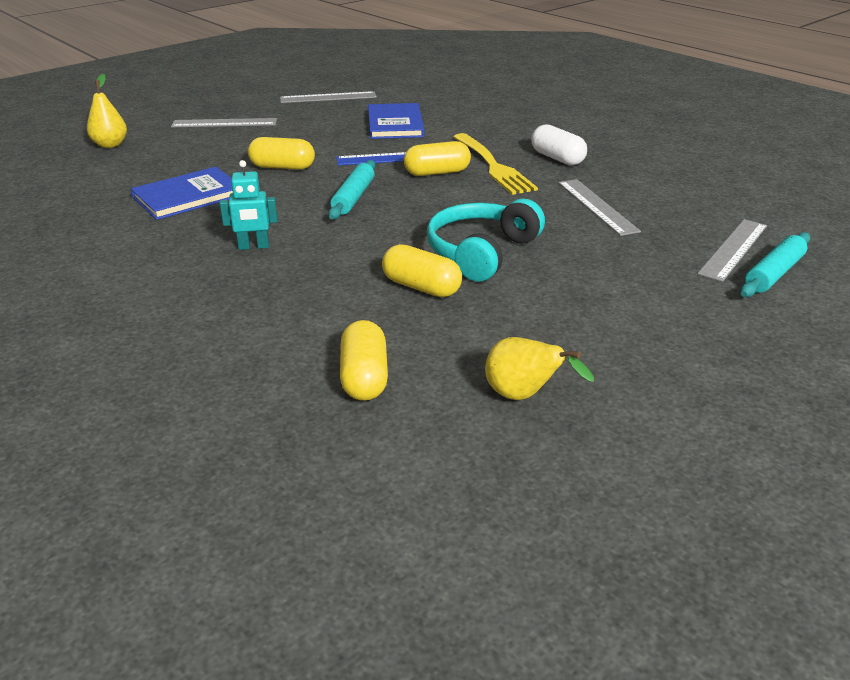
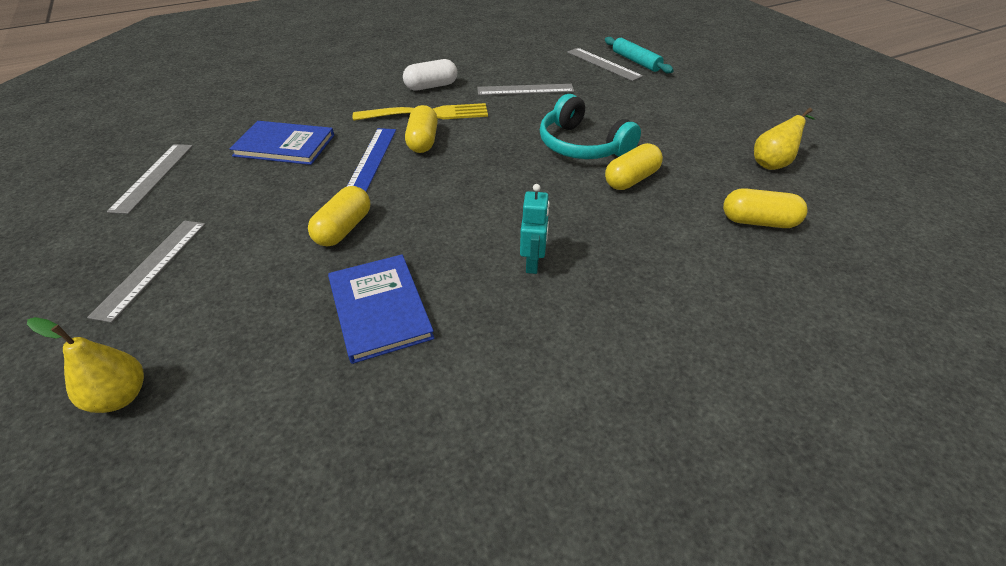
camera: 75 degrees left, 10 degrees up
turquoise rolling pin [328,160,375,220] -> none

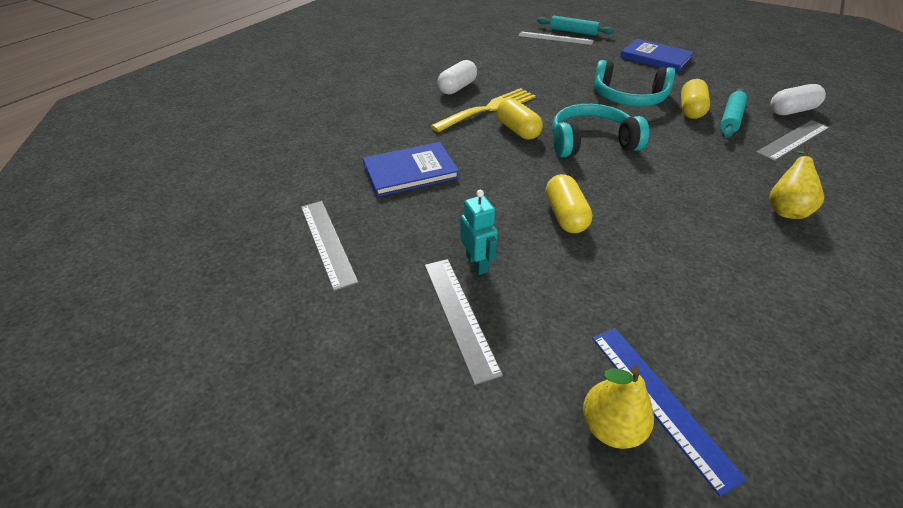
camera: 30 degrees left, 0 degrees up
blue book [328,254,435,364] -> blue book moved to [620,39,694,72]
blue ruler [347,128,396,192] -> blue ruler moved to [592,328,747,496]
grey ruler [477,84,574,95] -> grey ruler moved to [756,120,829,161]
turquoise robot [520,184,550,274] -> turquoise robot moved to [460,190,498,275]
yellow capsule [723,188,808,228] -> white capsule [770,84,826,115]
yellow pear [754,108,815,170] -> yellow pear moved to [769,145,824,219]
none -> turquoise headphones [552,104,649,157]
none -> turquoise rolling pin [720,88,747,138]

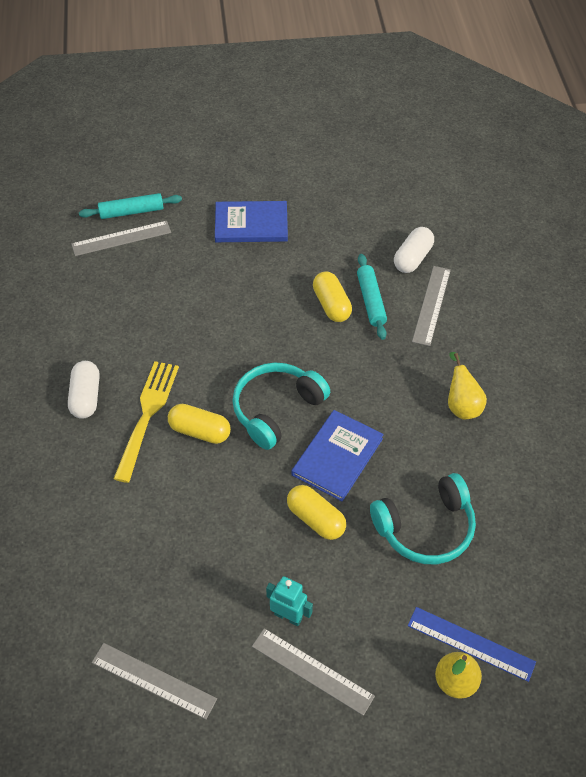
camera: 40 degrees left, 10 degrees up
blue book [363,142,459,197] -> blue book moved to [291,410,384,501]
turquoise headphones [593,60,675,106] -> turquoise headphones moved to [370,473,476,564]

